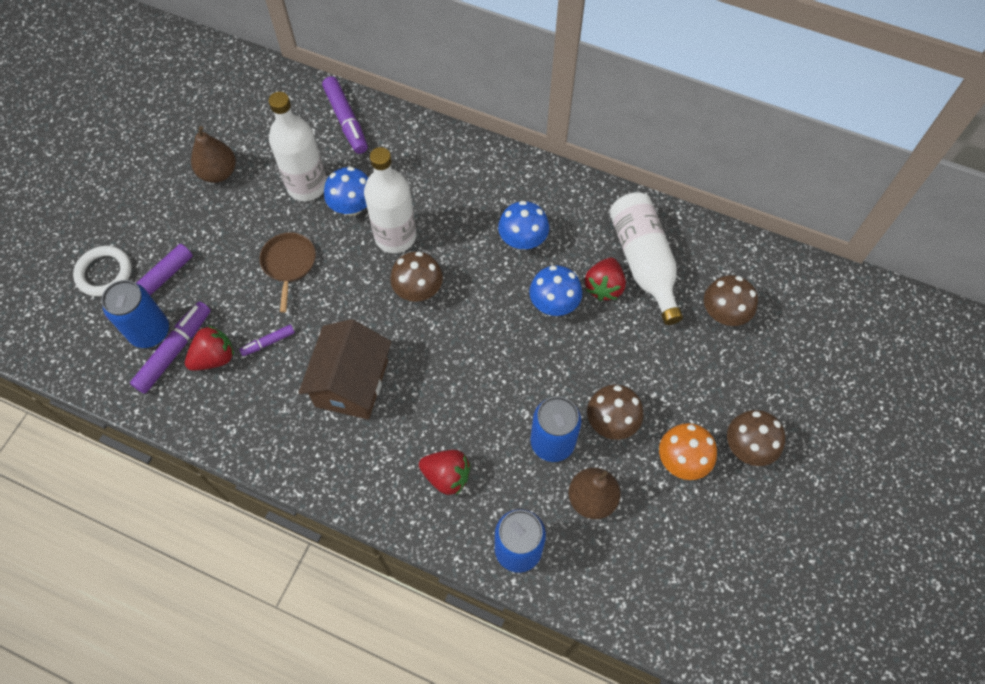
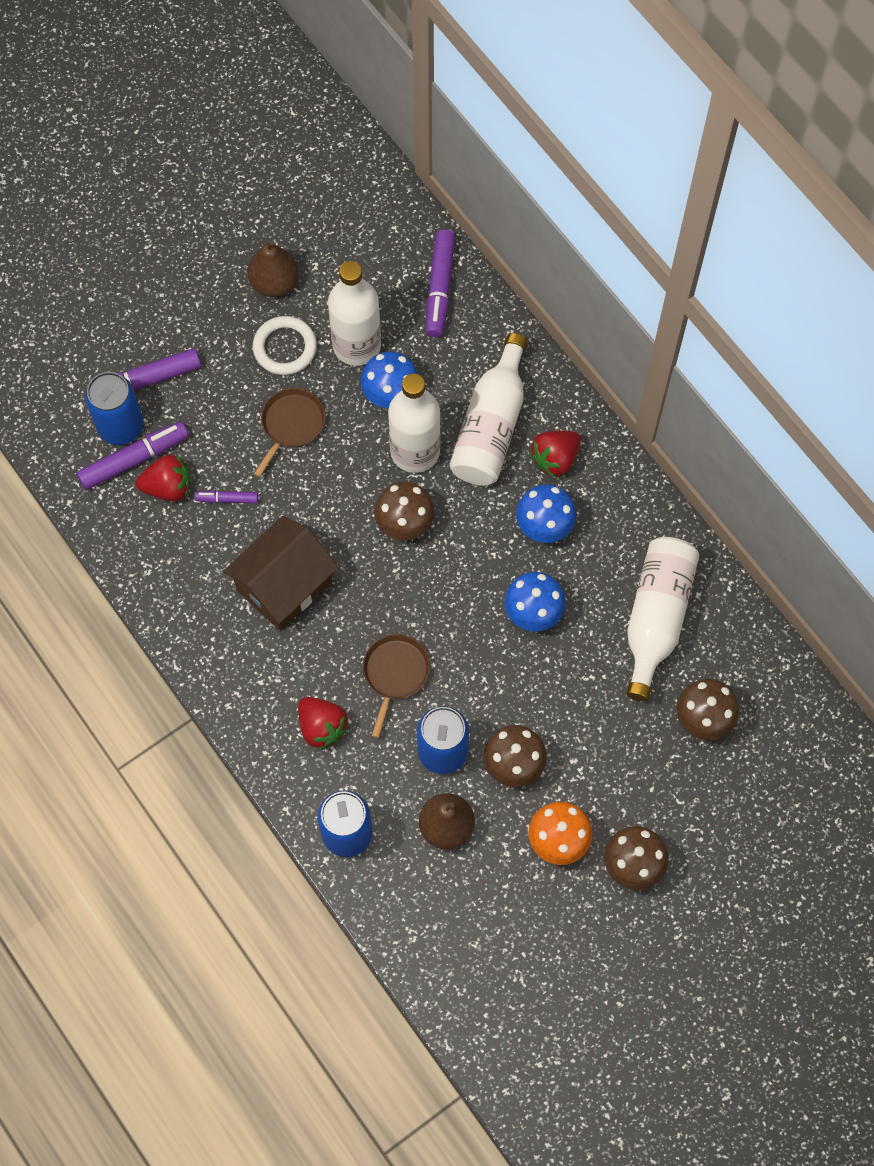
camera: 30 degrees right, 5 degrees up
white ring [73,246,132,297] -> white ring moved to [253,316,317,375]
red strawberry [585,258,626,301] -> red strawberry moved to [530,430,581,478]
none -> brown pan [363,634,430,738]
none -> white bottle [449,333,527,486]

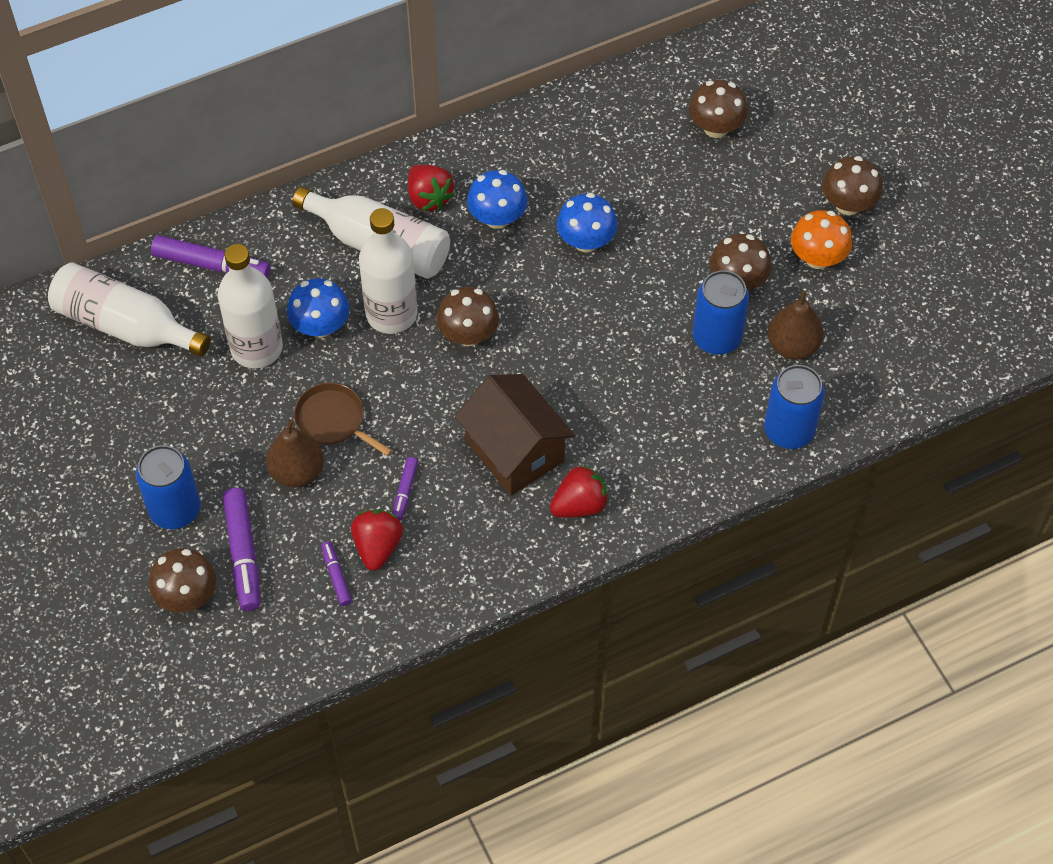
camera: 80 degrees left, 10 degrees down
purple marker [77,421,189,490] -> purple marker [321,541,352,606], size x0.53
blue can [85,372,144,445] -> blue can moved to [136,445,201,529]
brown pear [248,241,299,297] -> brown pear moved to [266,420,324,487]
white ring [253,316,317,375] -> none
red strawberry [298,697,349,750] -> red strawberry moved to [550,465,609,517]
brown pan [363,634,430,738] -> none
white bottle [627,537,699,701] -> white bottle moved to [48,262,211,357]
none -> brown mushroom [149,548,216,613]

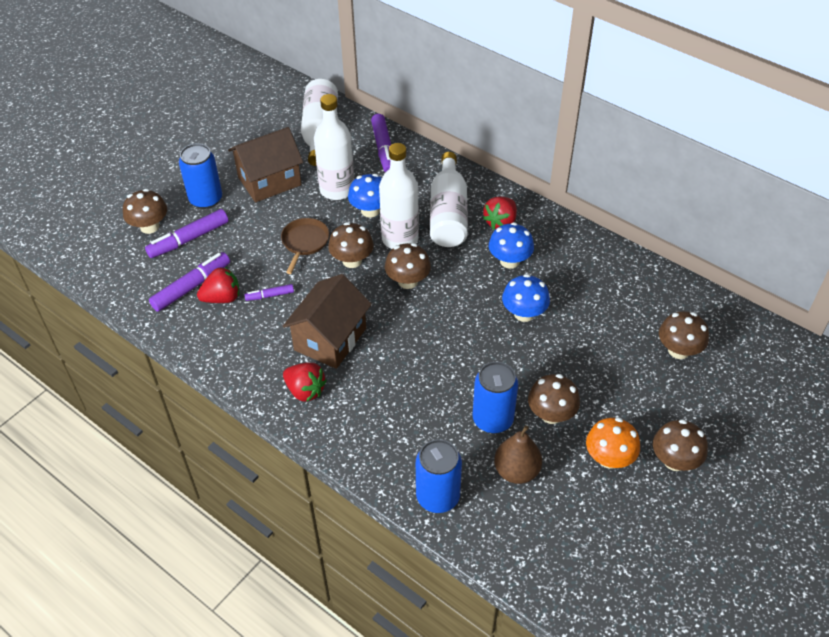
camera: 65 degrees right, 10 degrees down
brown pear [266,420,324,487] -> none
purple marker [321,541,352,606] -> purple marker [149,252,230,312], size x1.87
none -> brown house [228,127,303,203]
none -> brown mushroom [328,222,374,268]

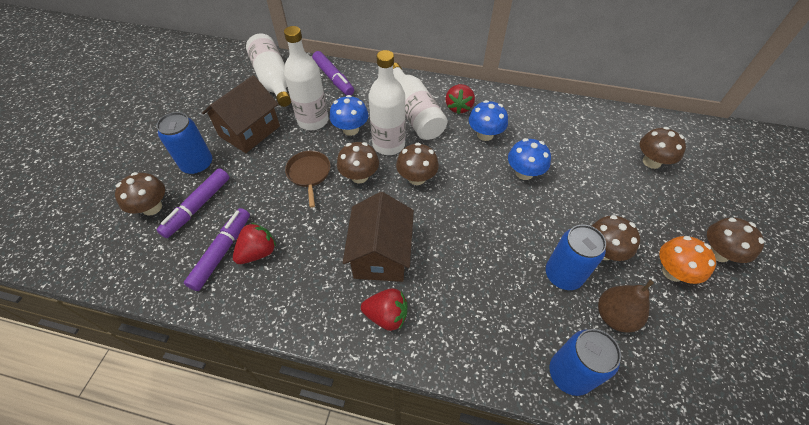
camera: 25 degrees left, 5 degrees up
purple marker [244,284,294,301] -> none

